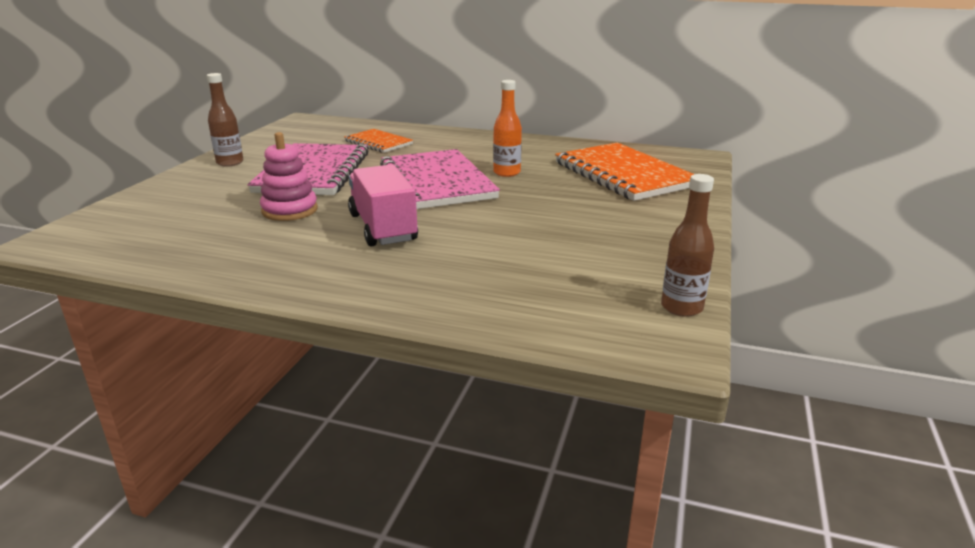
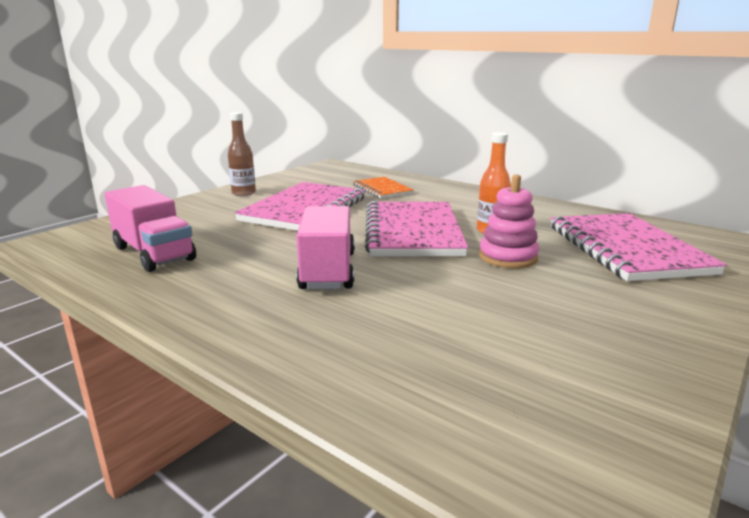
camera: 20 degrees right, 5 degrees down
pink stacking toy [260,132,318,221] -> pink stacking toy moved to [479,174,539,268]
orange notebook [555,142,694,201] -> pink notebook [551,213,727,281]
brown bottle [661,174,714,317] -> none
none -> pink truck [105,185,196,272]

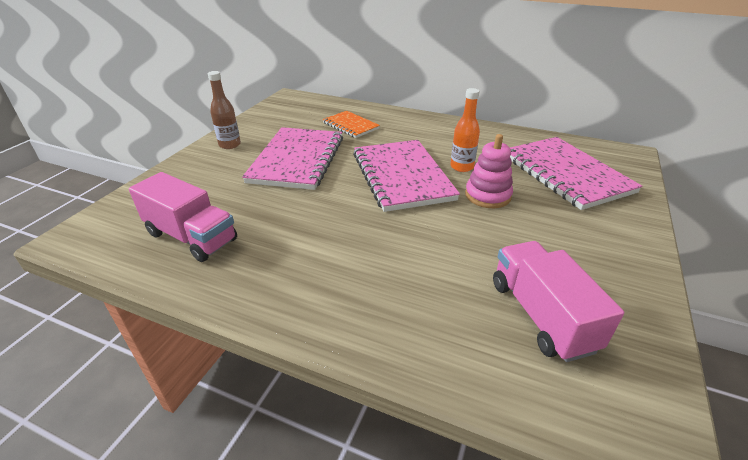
camera: 15 degrees left, 15 degrees up
pink truck [296,206,355,289] -> pink truck moved to [493,241,624,362]

